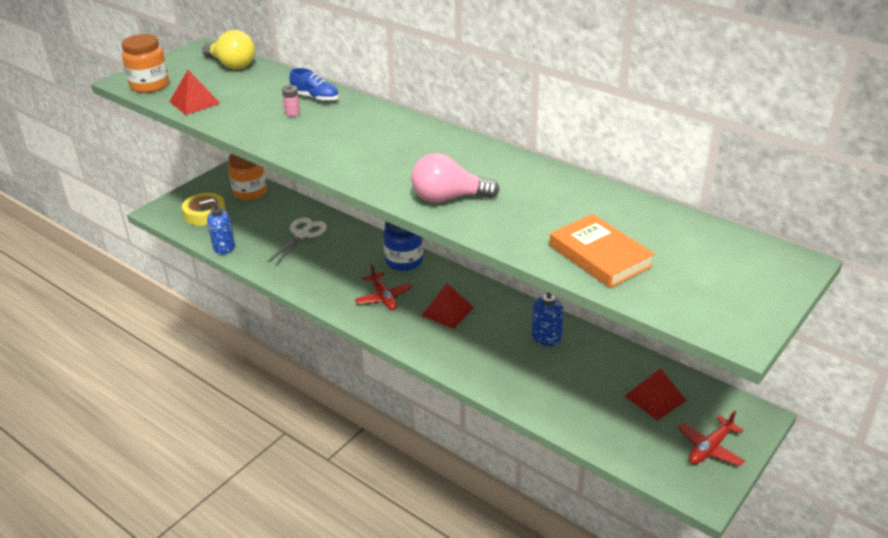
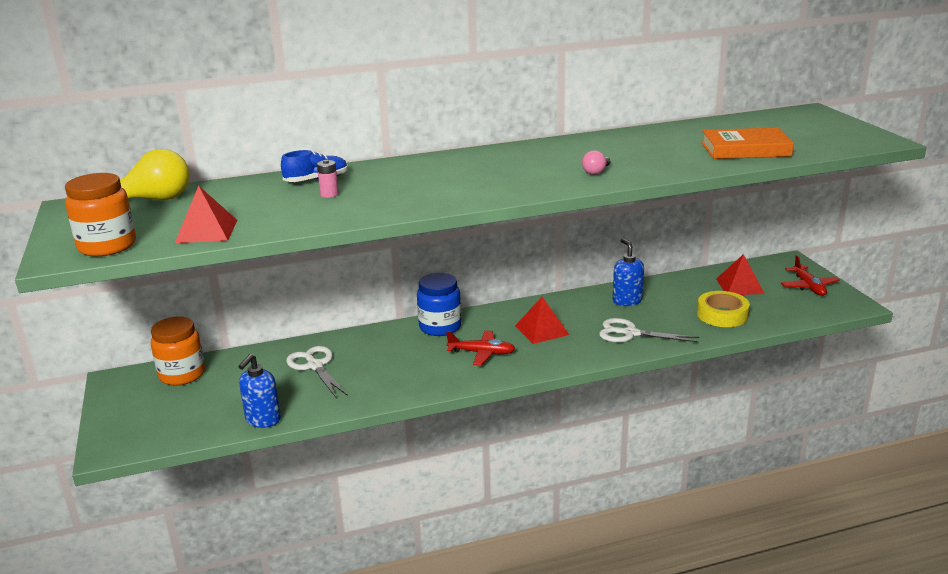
camera: 55 degrees left, 10 degrees down
yellow tape [182,193,226,226] -> yellow tape moved to [697,291,750,327]
pink light bulb [411,153,499,203] -> pink light bulb [582,150,610,175], size x0.49
none -> white scissors [599,318,699,342]

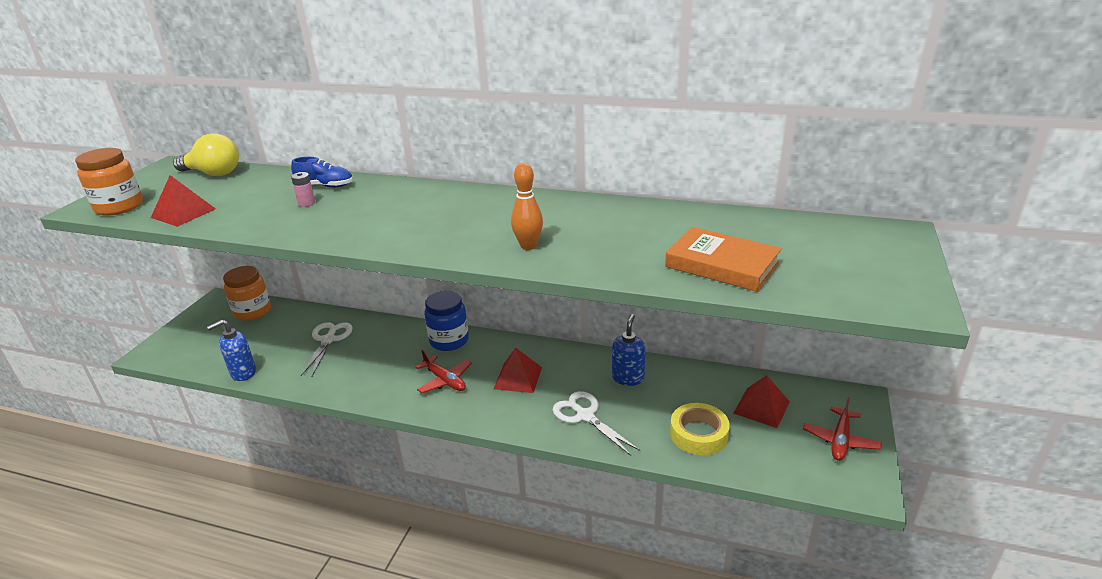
camera: 35 degrees right, 5 degrees up
pink light bulb [582,150,610,175] -> orange bowling pin [511,163,543,250]

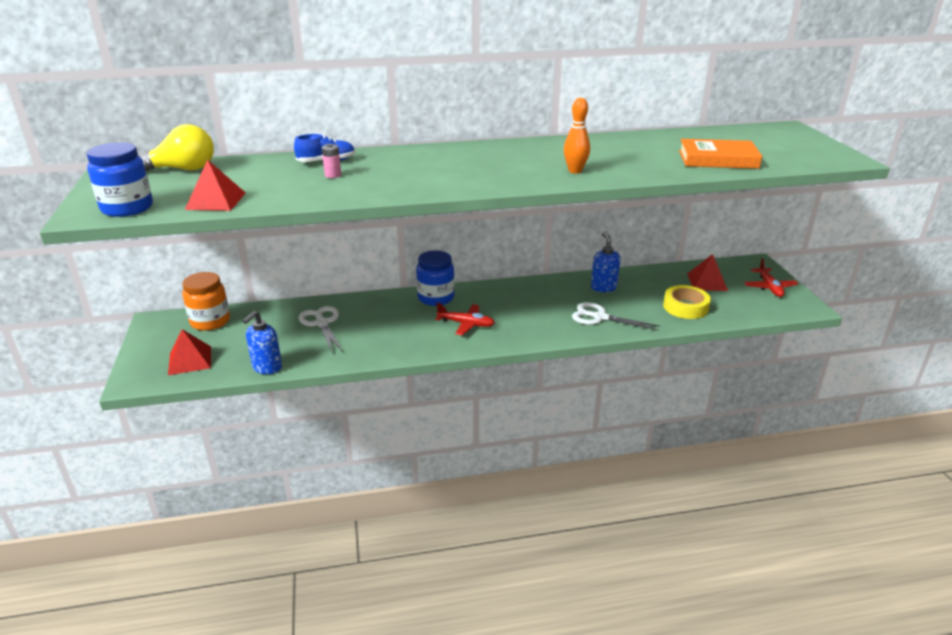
camera: 30 degrees left, 0 degrees up
orange jar [75,148,143,216] -> blue jar [87,142,153,217]
red pyramid [494,347,542,393] -> red pyramid moved to [168,329,211,375]

